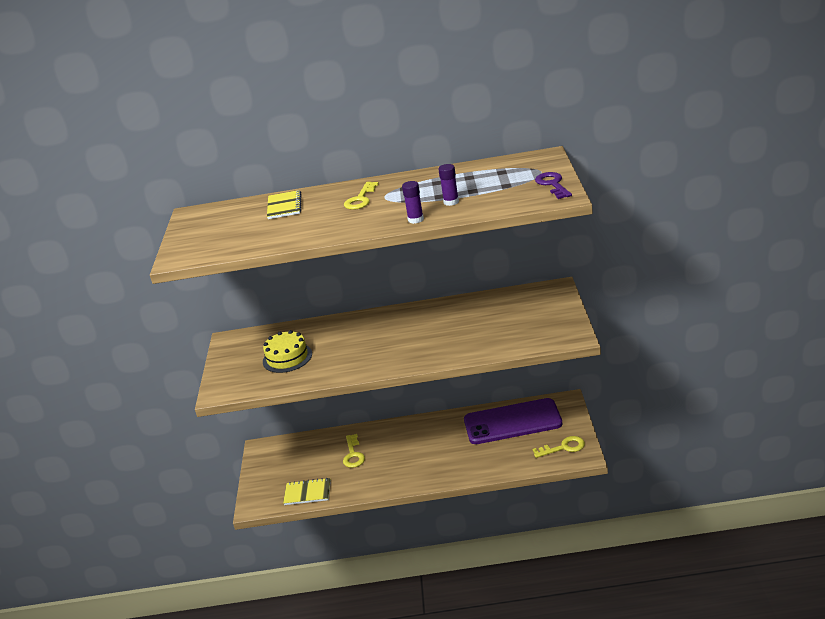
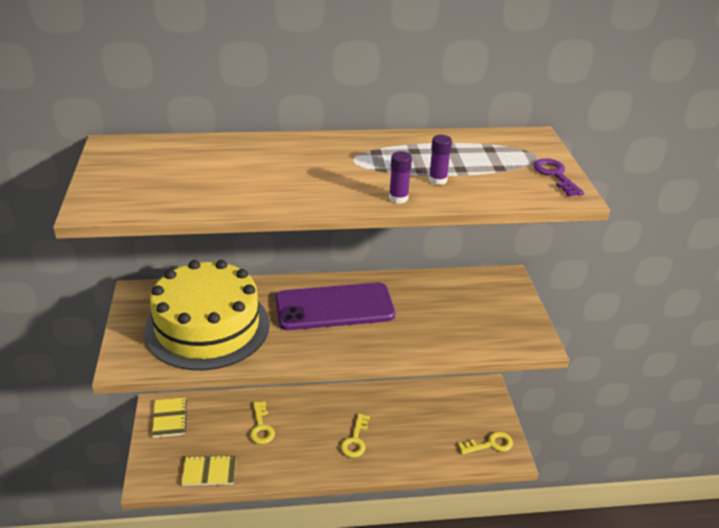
camera: 10 degrees left, 5 degrees up
yellow cake [263,330,312,373] -> yellow cake [144,260,270,370], size x2.10
yellow notebook [267,190,301,219] -> yellow notebook moved to [152,397,187,438]
yellow key [344,182,379,210] -> yellow key moved to [340,414,370,457]
purple phone [464,398,563,444] -> purple phone moved to [275,282,395,330]

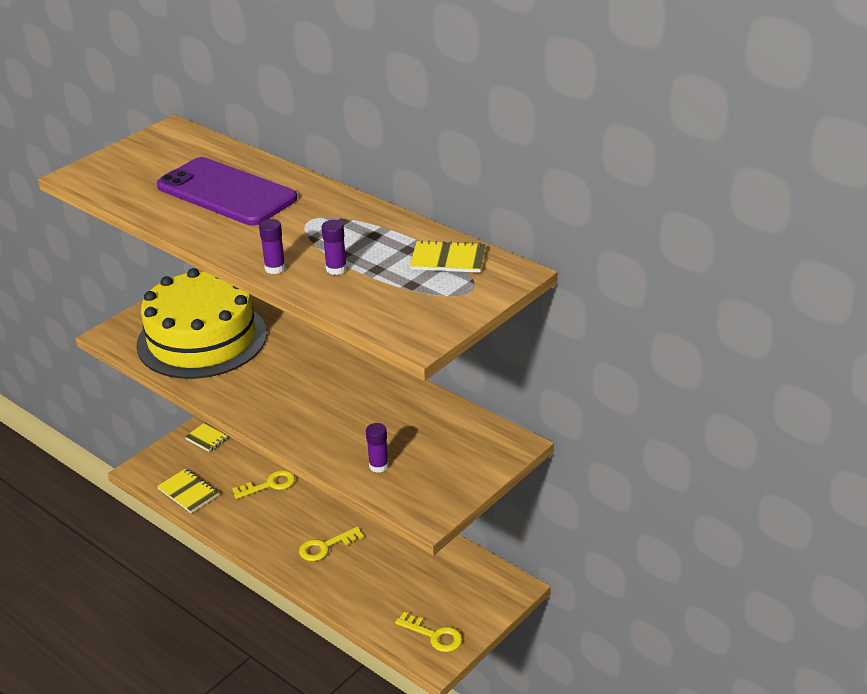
camera: 50 degrees right, 0 degrees up
yellow key [250,401,275,444] -> yellow key turned 150 degrees counterclockwise [232,470,295,499]
purple phone [275,282,395,330] -> purple phone moved to [157,157,297,225]
purple key [533,158,584,197] -> none
none -> purple glue stick [366,423,389,473]
none -> yellow notebook [410,240,486,273]

